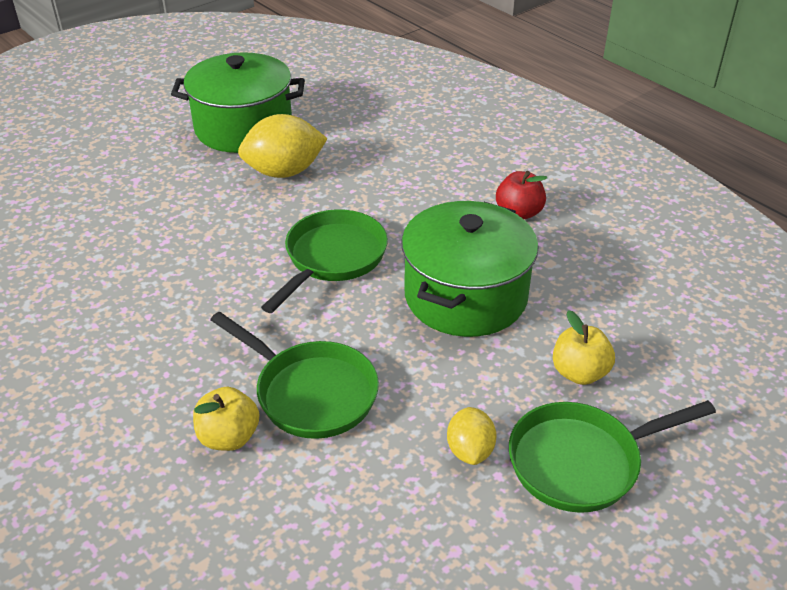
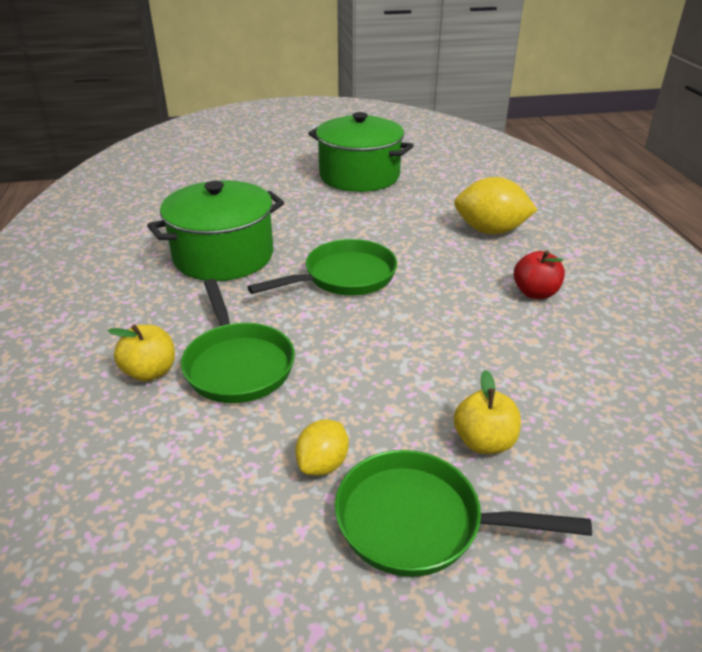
camera: 30 degrees right, 5 degrees down
yellow lemon [238,114,328,178] -> yellow lemon moved to [454,177,537,234]
green pot [401,201,538,337] -> green pot moved to [147,180,284,281]

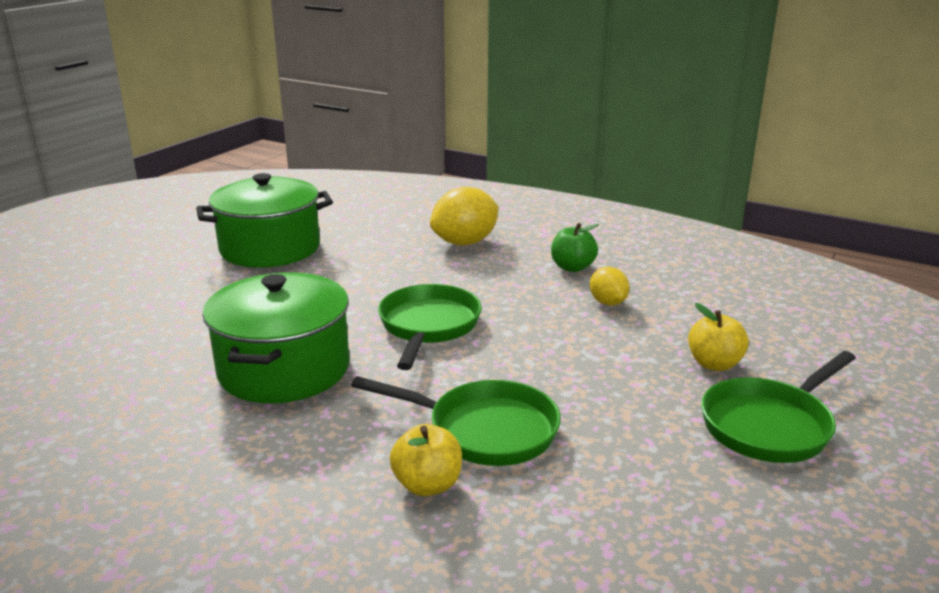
camera: 50 degrees left, 10 degrees down
yellow lemon [295,420,349,476] -> yellow lemon moved to [590,267,630,305]
red apple [514,250,565,299] -> green apple [551,223,599,272]

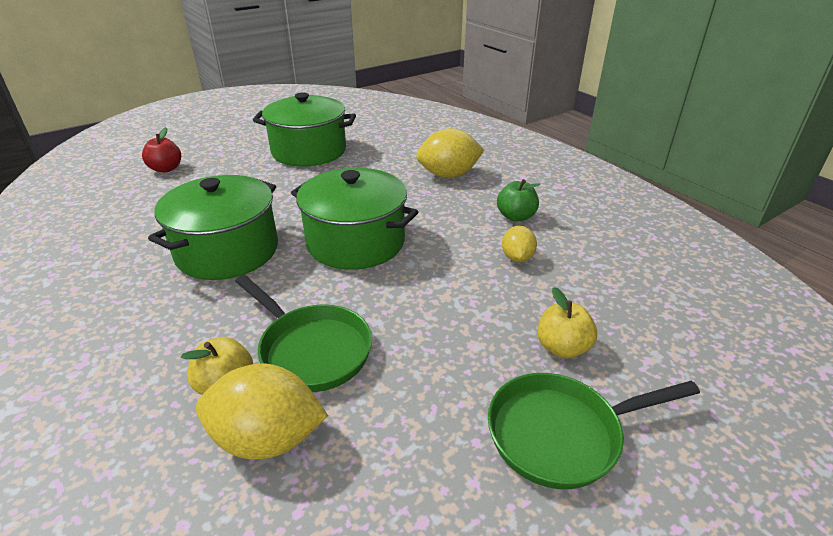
camera: 25 degrees right, 10 degrees up
green pan [378,284,482,370] -> green pot [291,168,418,270]
none -> red apple [142,127,181,173]
none -> yellow lemon [196,363,328,459]

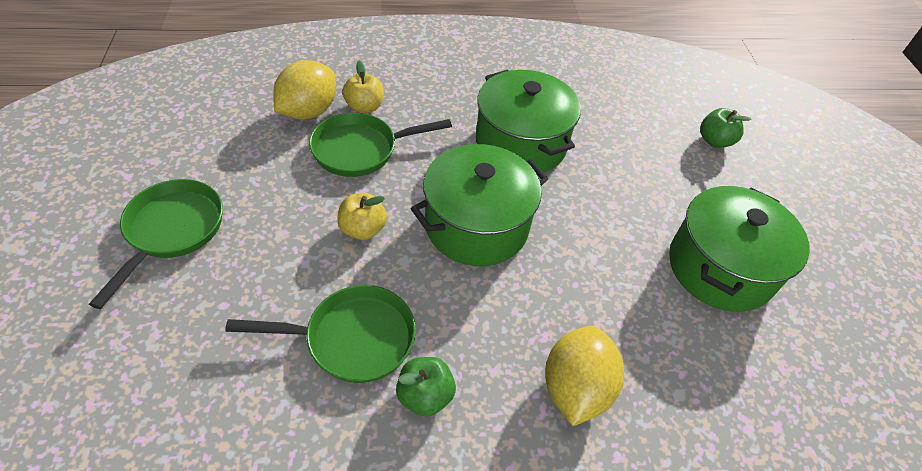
camera: 115 degrees right, 15 degrees up
red apple [142,127,181,173] -> green apple [700,108,751,148]
yellow lemon [502,226,537,262] -> green pan [225,285,416,383]
yellow apple [537,287,597,359] -> yellow apple moved to [337,193,387,240]

